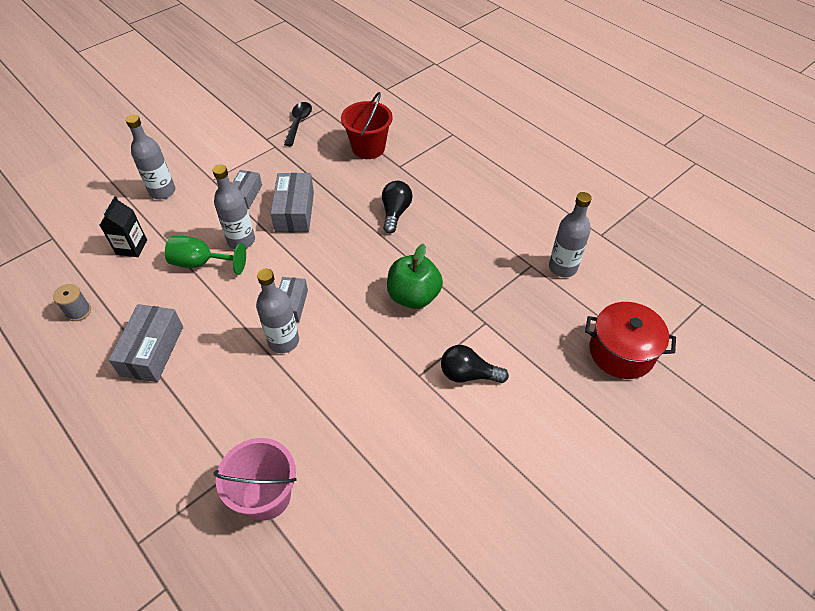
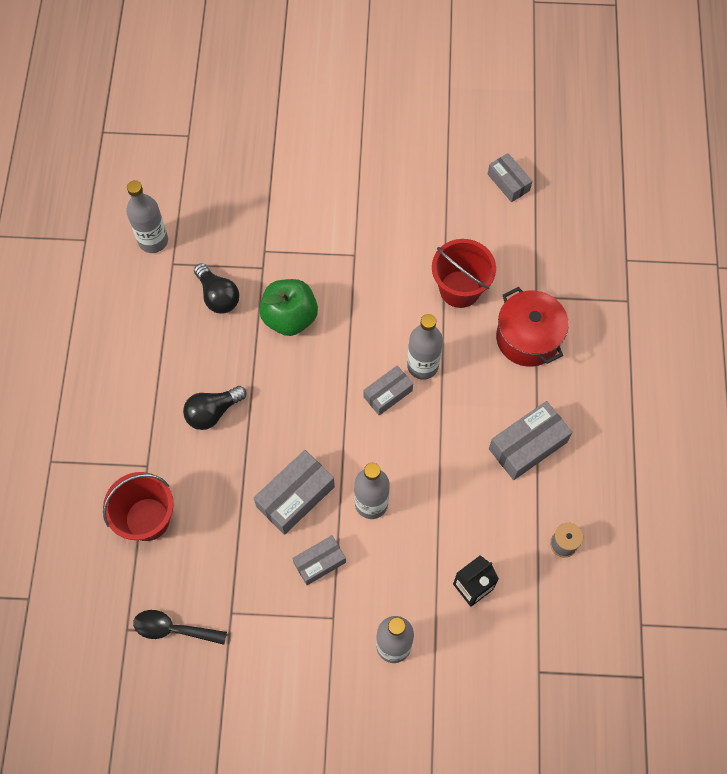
camera: 135 degrees left, 15 degrees up
green goblet [165,236,246,275] -> none
pink bucket [214,438,297,520] -> none
black spoon [284,102,312,146] -> black spoon turned 45 degrees clockwise [133,610,227,645]
black light bulb [441,345,509,383] -> black light bulb moved to [194,263,239,314]
red pot [585,302,676,379] -> red pot moved to [496,287,569,367]
none -> red bucket [432,239,496,308]
none -> grey box [488,153,532,202]

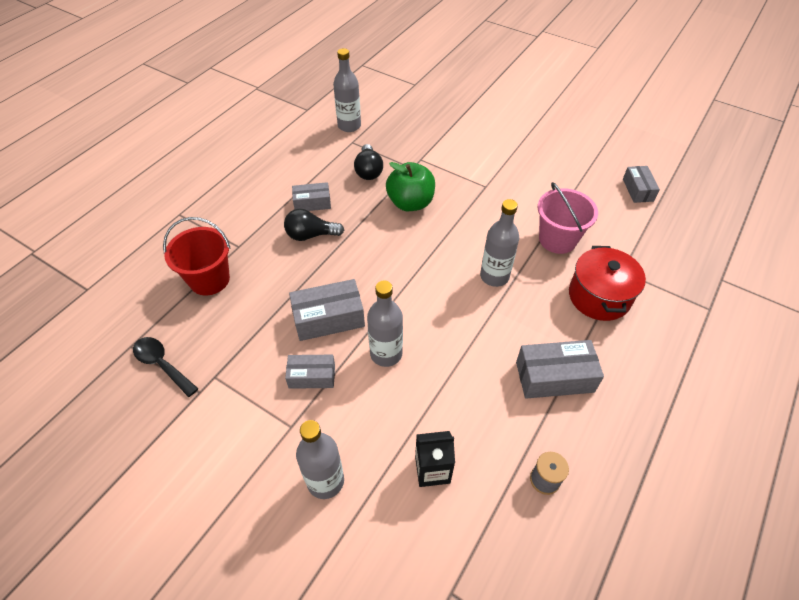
camera: 30 degrees right, 15 degrees down
grey box [363,365,413,416] -> grey box moved to [292,182,331,211]
red bucket [432,239,496,308] -> pink bucket [538,182,598,254]

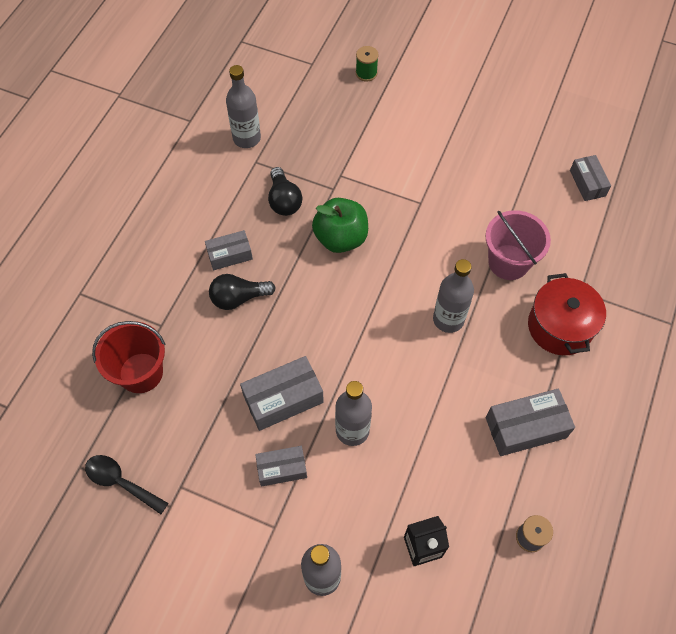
camera: 10 degrees left, 10 degrees up
none -> green spool [356,46,379,81]

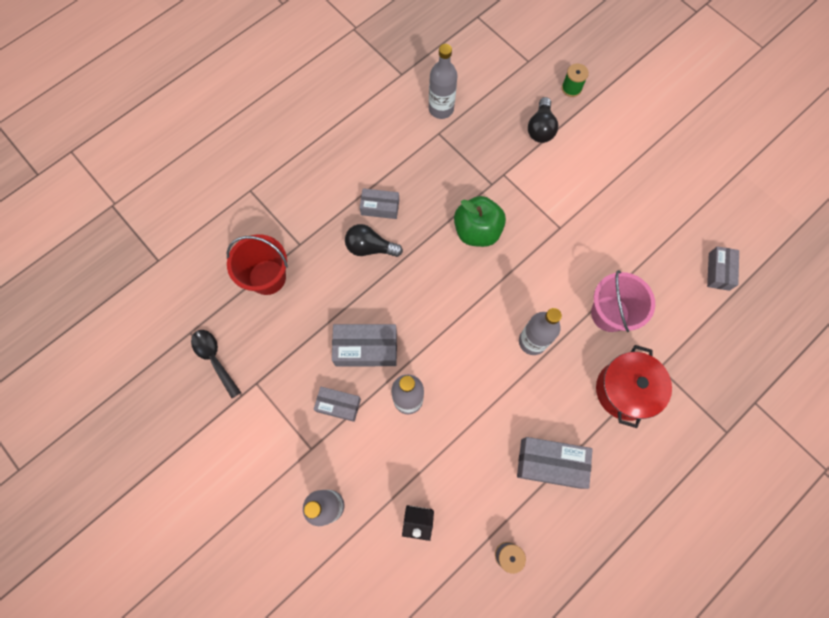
camera: 25 degrees right, 10 degrees up
black light bulb [268,167,302,216] -> black light bulb moved to [528,97,558,143]

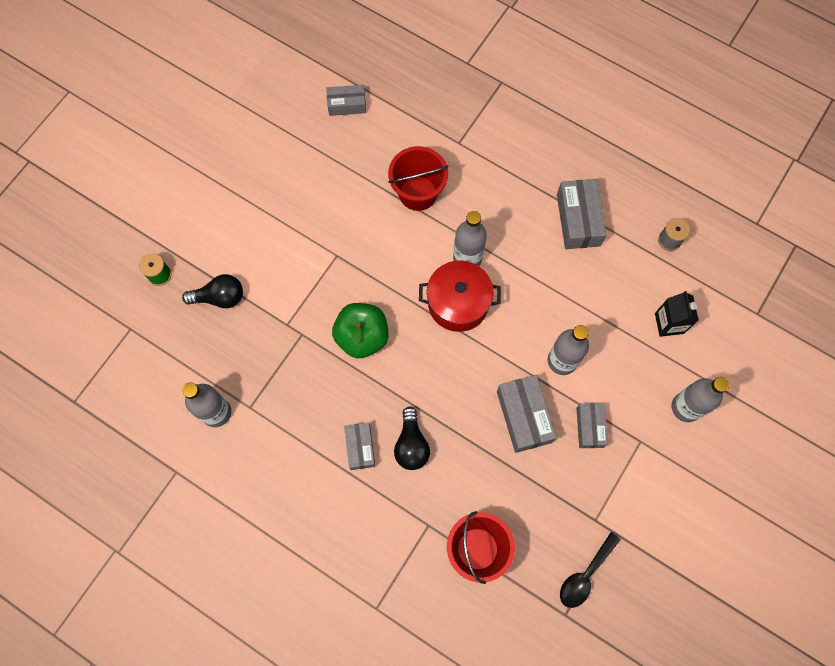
camera: 105 degrees left, 0 degrees up
pink bucket [591,270,655,332] -> red bucket [388,146,449,211]
red pot [596,345,672,428] -> red pot moved to [419,260,501,332]

